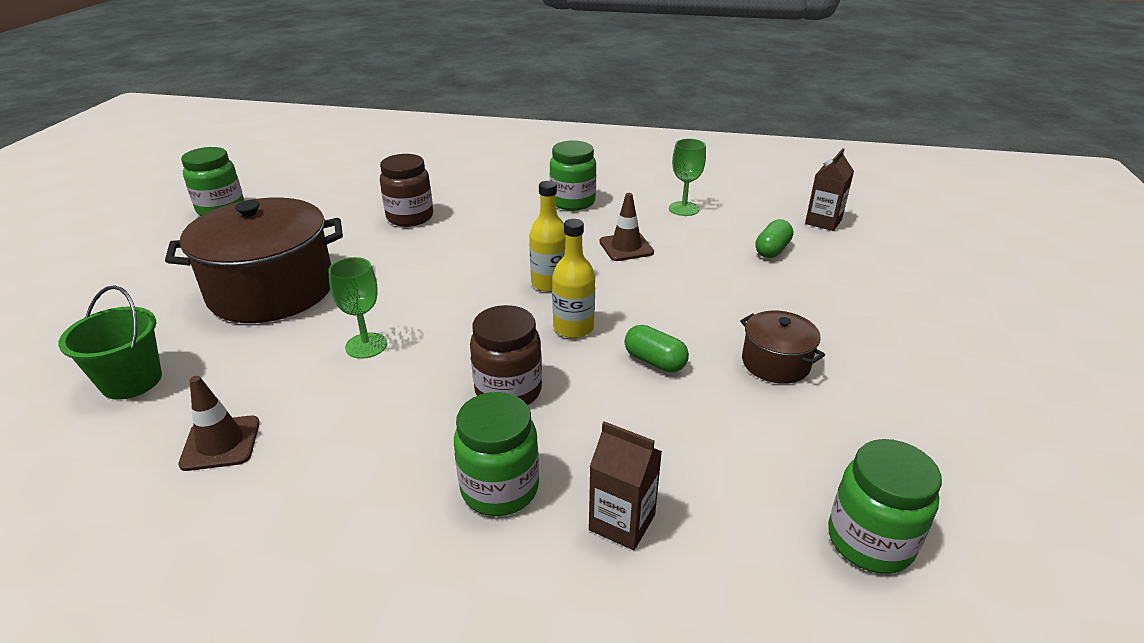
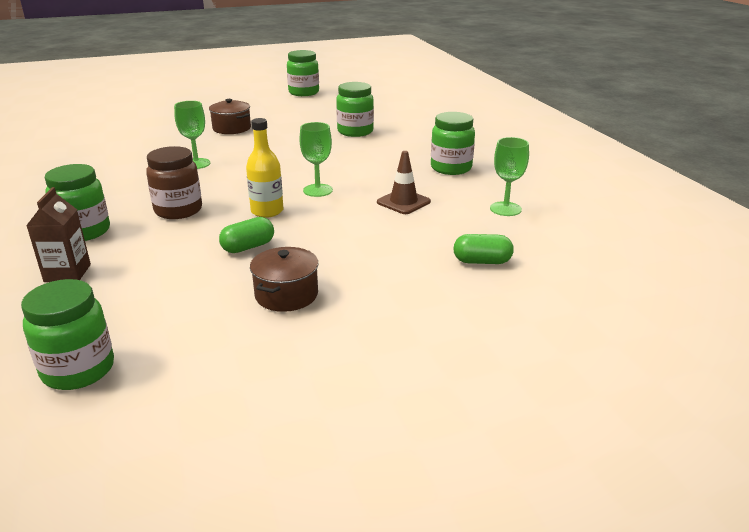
camera: 60 degrees right, 5 degrees down
green bucket [58,285,162,400] -> none
brown pot [165,197,343,323] -> brown pot [209,99,251,134], size x0.48
brown traffic cone [178,376,260,471] -> none
brown jar [380,154,433,227] -> green jar [336,82,374,137]
yellow bottle [529,181,565,292] -> green goblet [299,122,333,197]
green capsule [624,325,689,373] -> green capsule turned 45 degrees clockwise [219,217,274,253]
brown carton [805,148,854,231] -> none

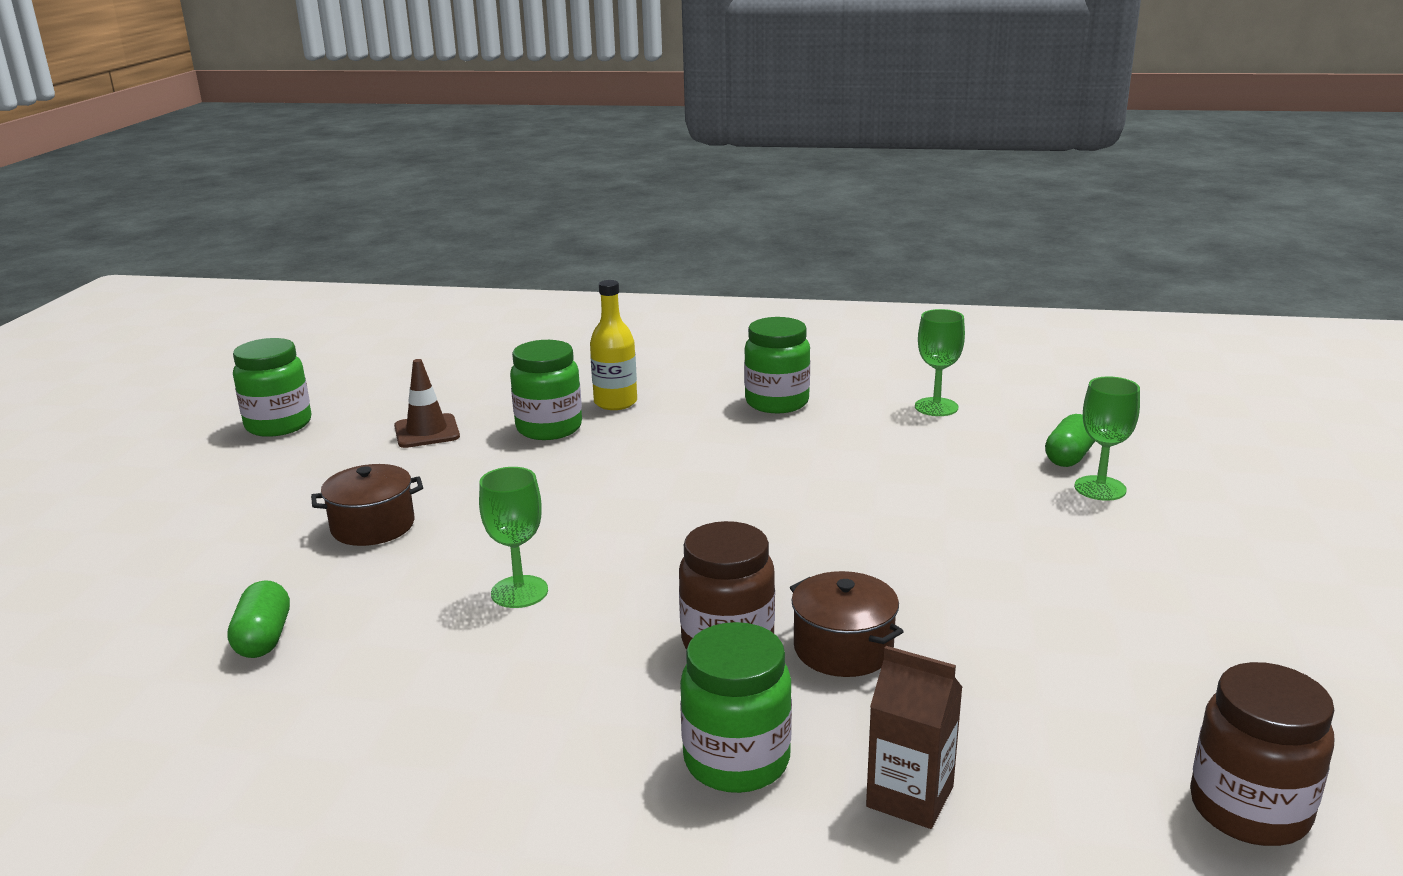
camera: 60 degrees left, 5 degrees down
green jar [21,279,114,390] -> brown jar [1190,662,1335,846]
green capsule [219,217,274,253] -> green capsule moved to [227,580,290,658]
yellow bottle [246,118,284,218] -> yellow bottle moved to [590,280,637,410]
brown pot [250,247,318,312] -> brown pot moved to [790,571,904,677]
green goblet [299,122,333,197] -> green goblet moved to [1074,376,1140,501]
brown traffic cone [377,151,431,214] -> brown traffic cone moved to [394,359,460,448]

